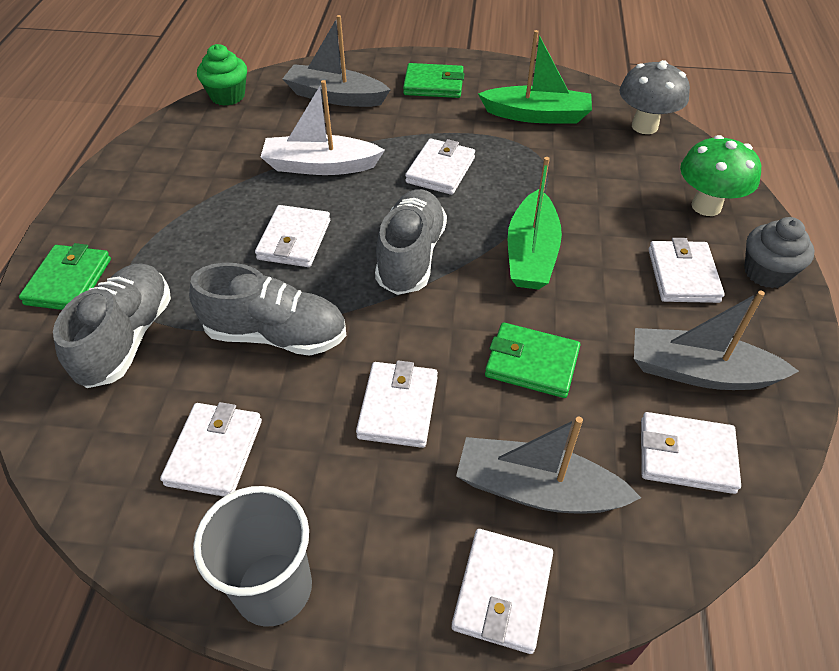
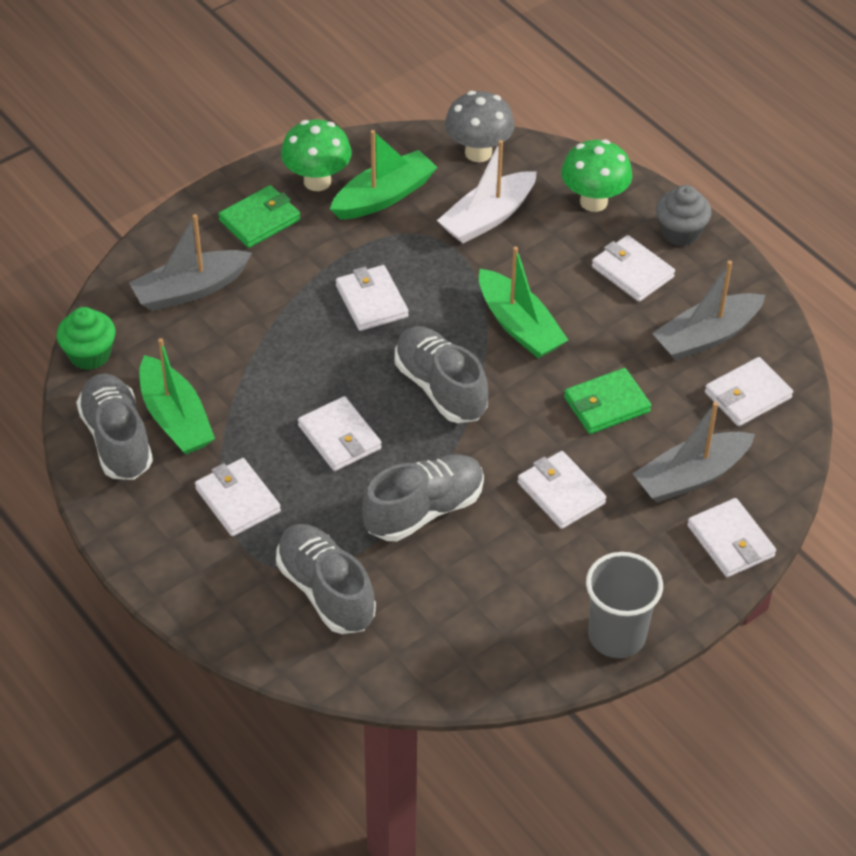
camera: 45 degrees left, 0 degrees up
green wallet [19,243,111,310] -> none
white wallet [160,402,262,497] -> white wallet moved to [195,458,281,536]
white boat [261,80,385,175] -> white boat moved to [437,140,537,243]
none -> grey shoe [76,374,153,480]
none -> green boat [139,338,215,454]
none -> green mushroom [281,119,352,191]

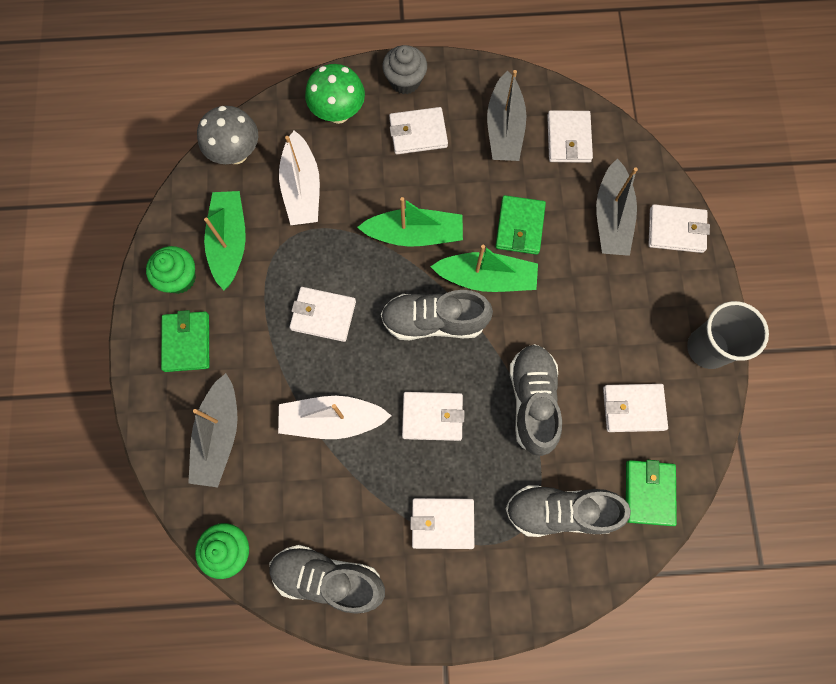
camera: 55 degrees left, 25 degrees up
green boat [139,338,215,454] -> green boat moved to [430,245,538,292]
green mushroom [281,119,352,191] -> green cupcake [146,246,196,294]
white wallet [518,451,606,529] -> white wallet moved to [603,384,668,432]
none -> white boat [278,396,391,439]
none -> green wallet [626,460,677,526]

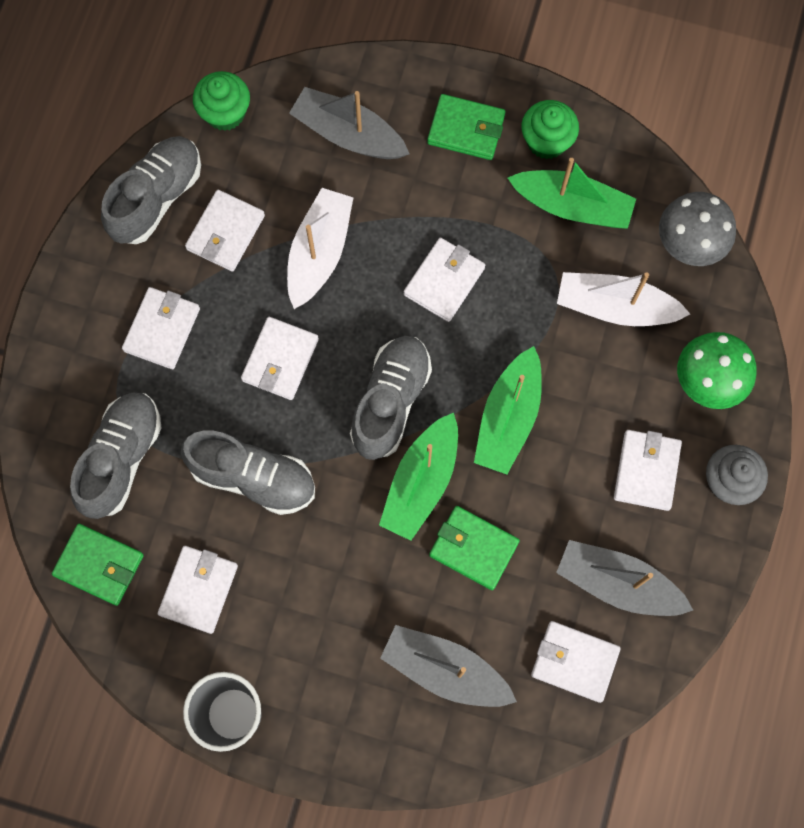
camera: 110 degrees right, 0 degrees up
white wallet [648,204,710,253] -> white wallet moved to [185,190,265,272]

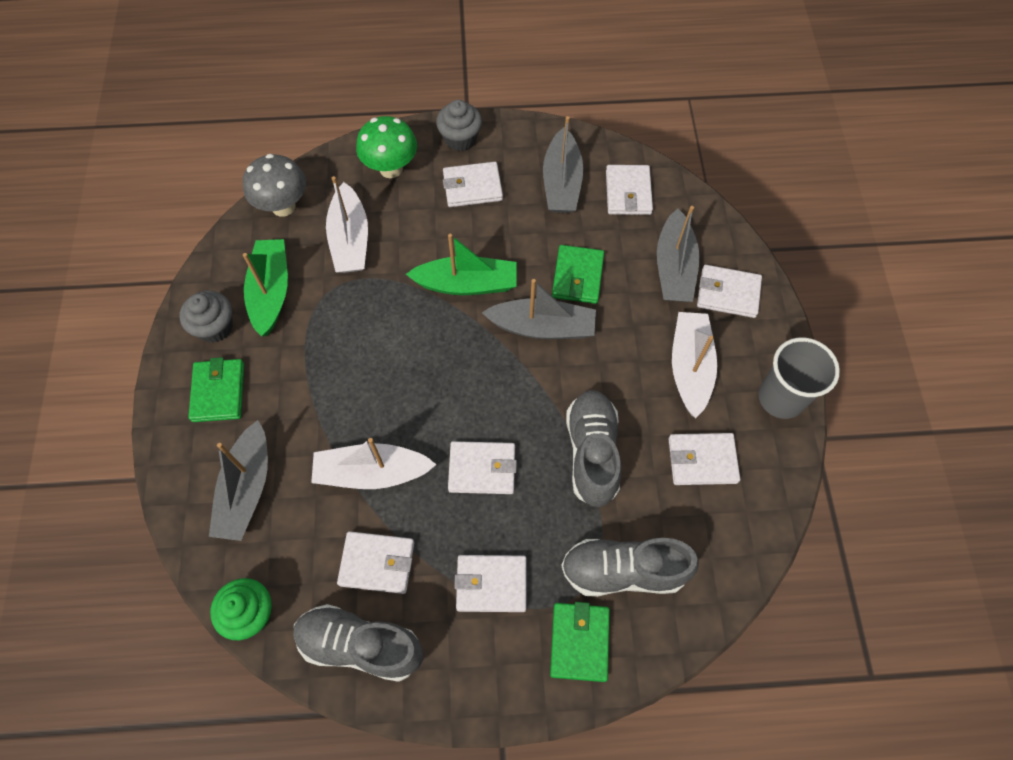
camera: 110 degrees left, 10 degrees down
green wallet [52,524,144,606] -> green wallet moved to [550,602,610,682]
grey shoe [350,336,432,460] -> none
green boat [379,413,458,541] -> grey boat [482,279,596,339]
white wallet [404,238,485,322] -> white wallet moved to [697,265,762,318]
green cupcake [521,100,579,159] -> grey cupcake [179,291,233,343]
none -> white boat [672,312,717,418]

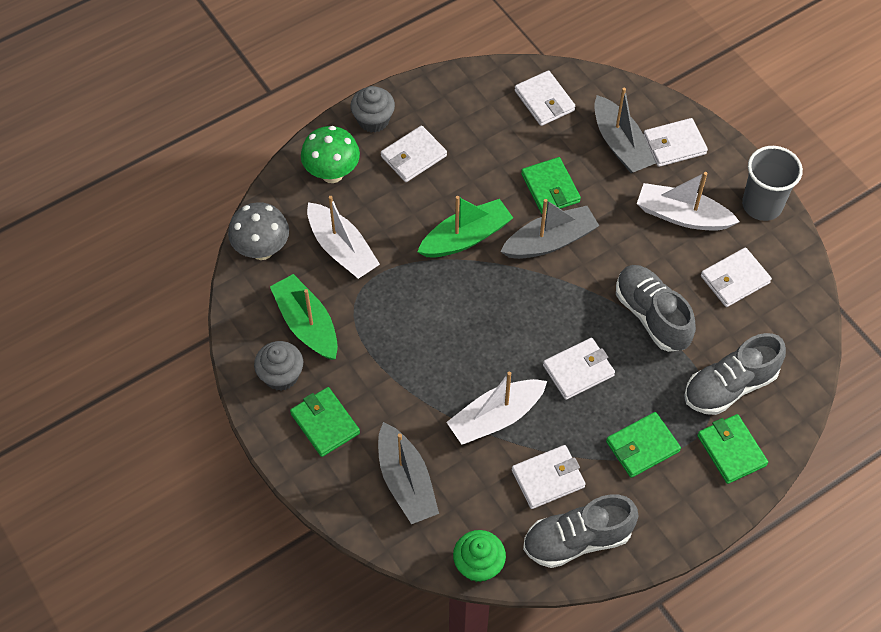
camera: 30 degrees left, 5 degrees down
white wallet [454,555,526,612] -> green wallet [606,412,681,478]
grey boat [543,116,583,213] -> none
white boat [672,312,717,418] -> white boat turned 45 degrees counterclockwise [637,172,740,231]

